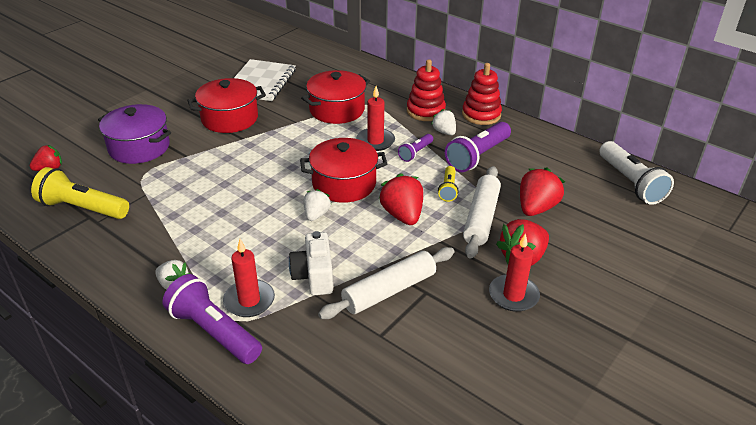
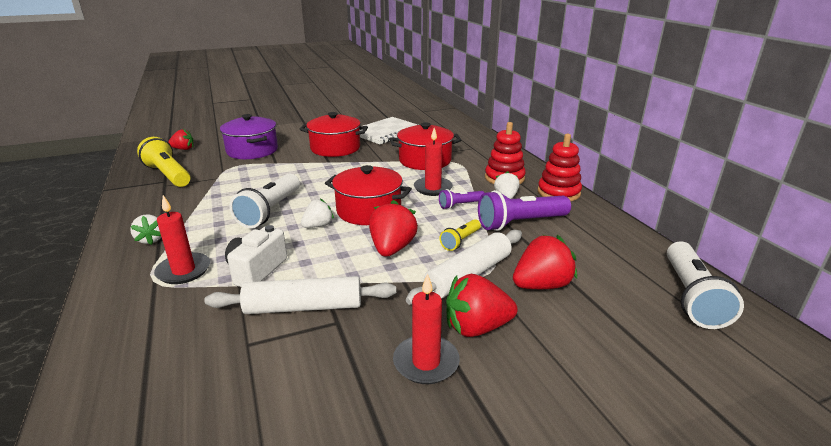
camera: 30 degrees right, 10 degrees down
purple flashlight [163,274,262,364] -> none
none -> white flashlight [230,174,300,228]

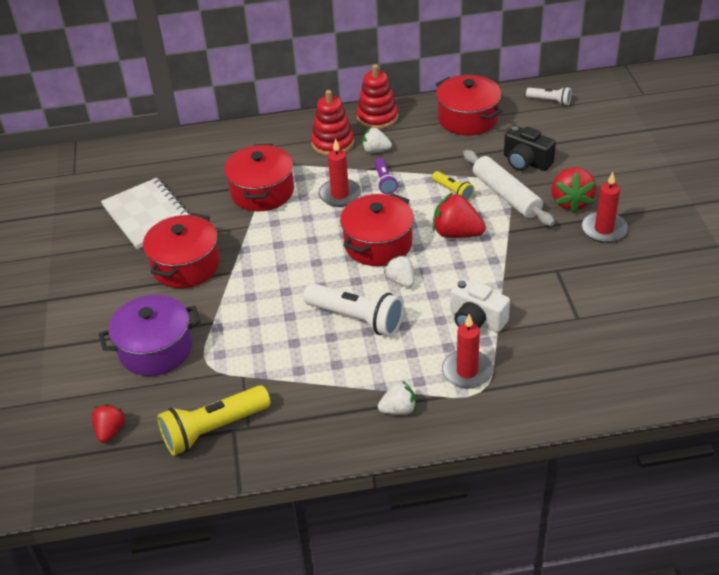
camera: 75 degrees left, 15 degrees up
white rolling pin [204,276,396,314] -> none
purple flashlight [478,190,571,231] -> none
red strawberry [513,235,577,289] -> black camera [504,126,556,171]
white flashlight [667,242,744,329] -> white flashlight [526,87,571,105], size x0.54
none -> red pot [436,75,503,136]

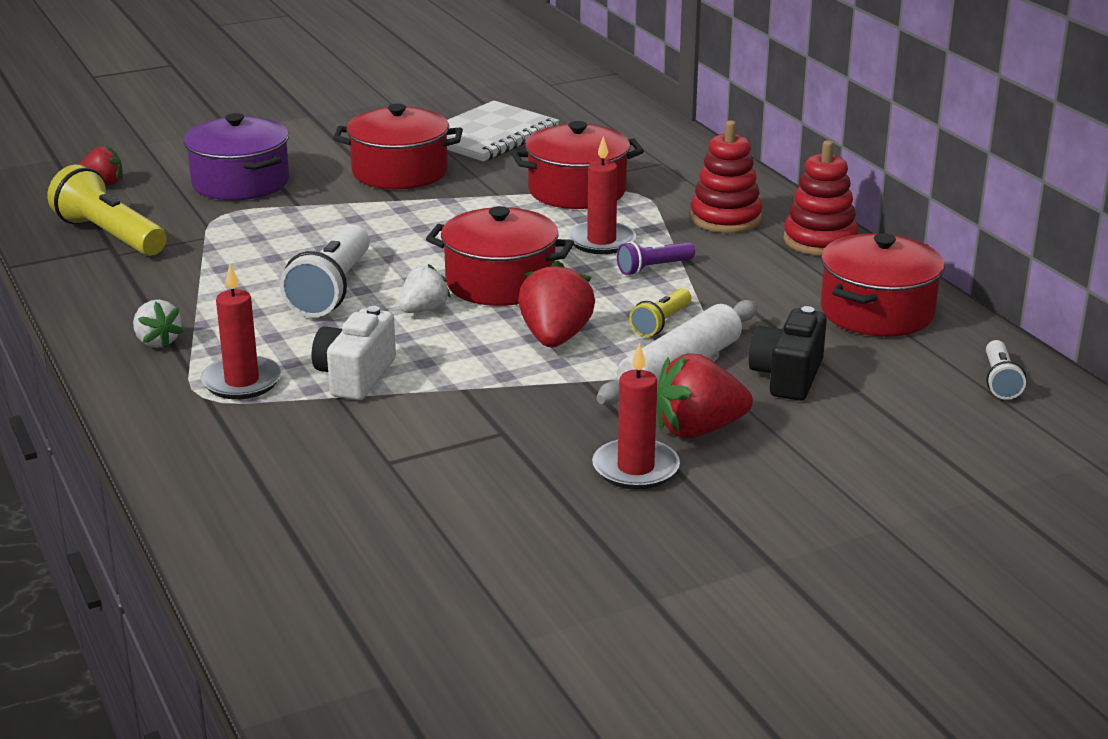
camera: 70 degrees right, 15 degrees down
white strawberry [362,127,392,153] -> none

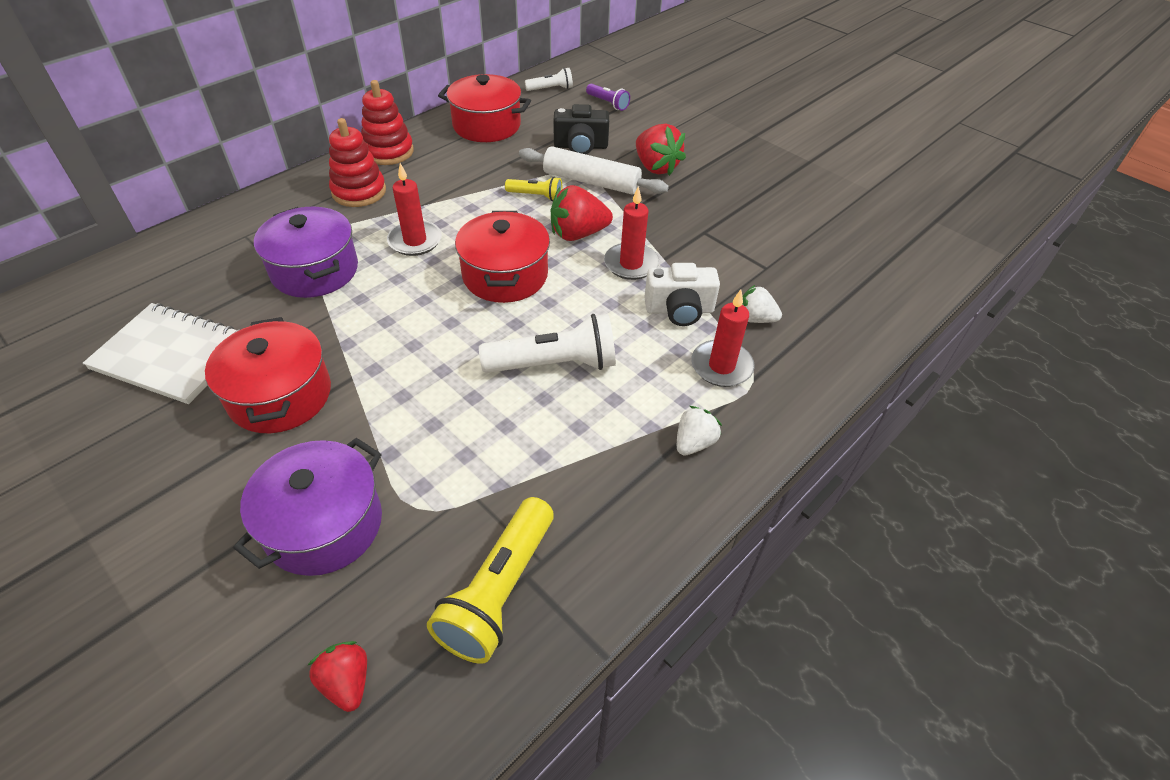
camera: 110 degrees left, 20 degrees up
white strawberry [399,264,451,313] -> white strawberry moved to [742,285,782,323]
red pot [511,121,644,209] -> purple pot [254,207,358,298]
red candle [592,343,680,489] -> red candle moved to [604,186,659,280]
purple flashlight [617,241,695,275] -> purple flashlight moved to [586,84,630,111]

